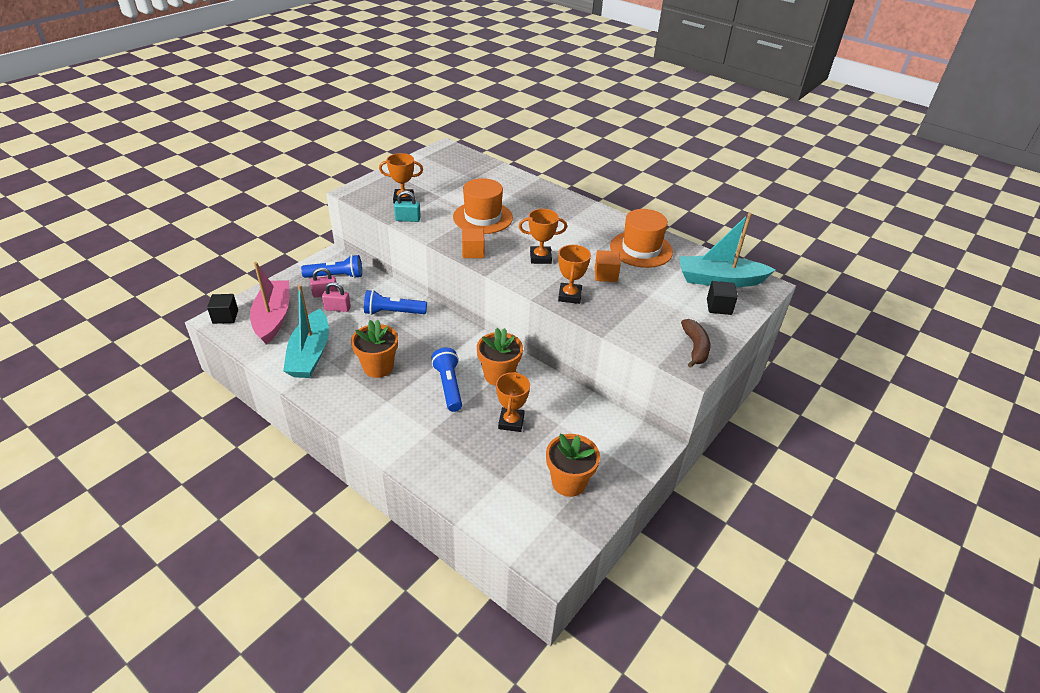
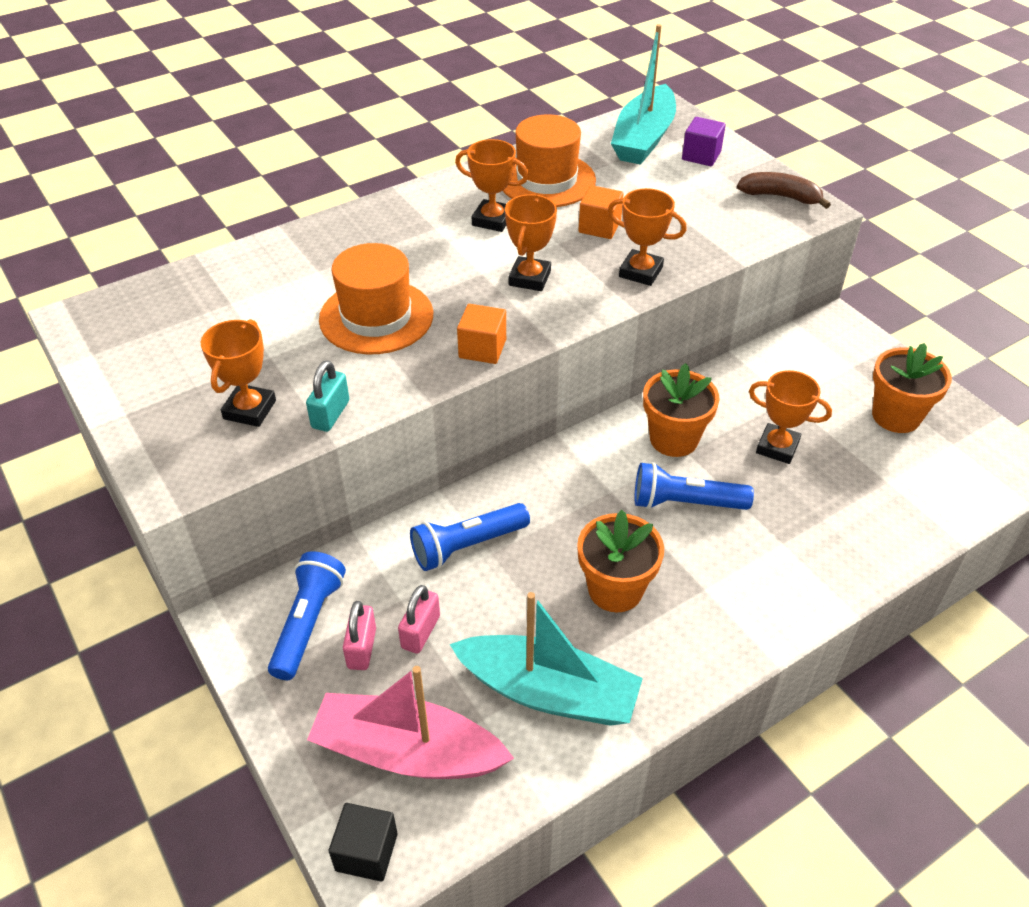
camera: 70 degrees left, 5 degrees up
blue flashlight [364,290,427,315] -> blue flashlight turned 45 degrees clockwise [410,503,530,571]
black cube [707,281,738,315] -> purple cube [682,117,726,166]
none -> orange trophy [455,139,529,232]

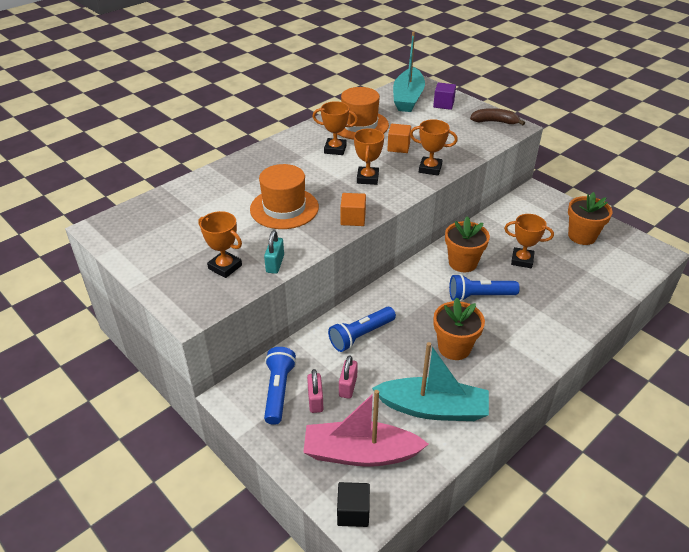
camera: 10 degrees left, 5 degrees down
orange trophy [201,319,276,427] -> orange trophy turned 60 degrees counterclockwise [198,211,242,278]

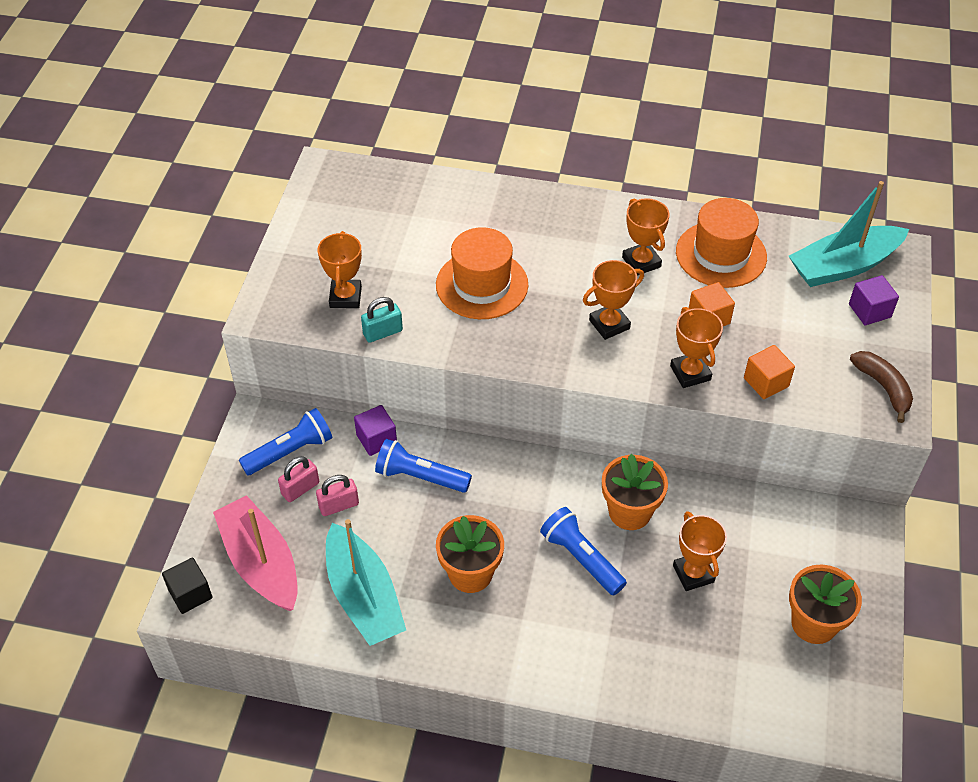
camera: 55 degrees right, 10 degrees up
orange cube [341,193,366,226] -> orange cube moved to [744,345,795,399]
none -> purple cube [354,405,397,456]

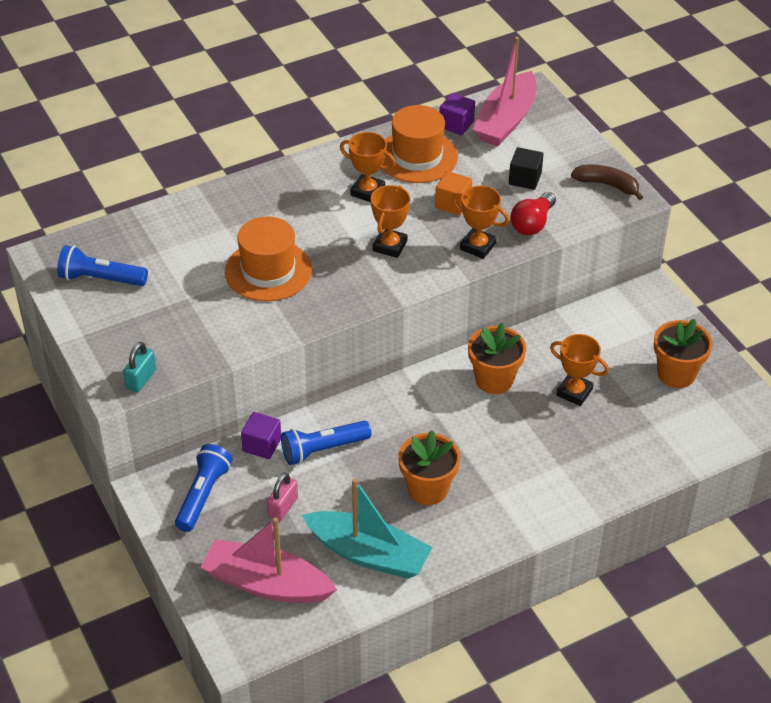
camera: 40 degrees left, 5 degrees down
black cube [162,557,213,614] -> black cube moved to [509,147,543,190]
pink padlock [278,456,319,502] -> none
orange trophy [318,231,362,308] -> none
turquoise padlock [361,297,403,343] -> turquoise padlock moved to [123,342,156,392]
blue flashlight [540,507,627,596] -> blue flashlight moved to [57,245,148,286]
orange cube [744,345,795,399] -> red light bulb [510,192,556,236]
turquoise boat [789,181,909,287] -> pink boat [472,37,536,146]
purple cube [849,275,899,325] -> purple cube moved to [439,93,475,135]

